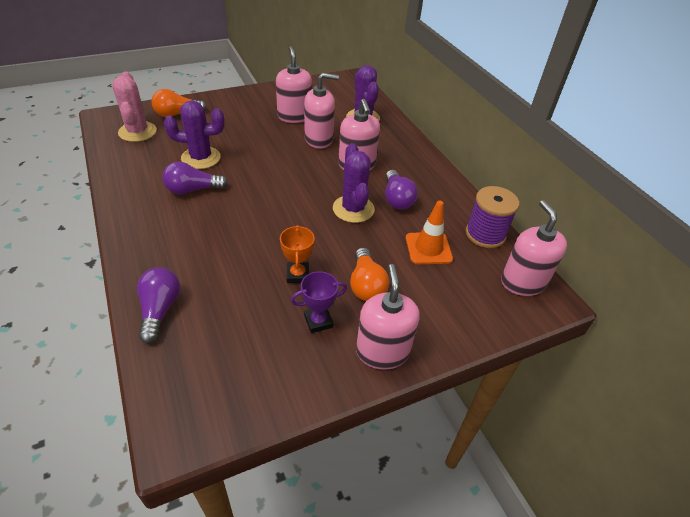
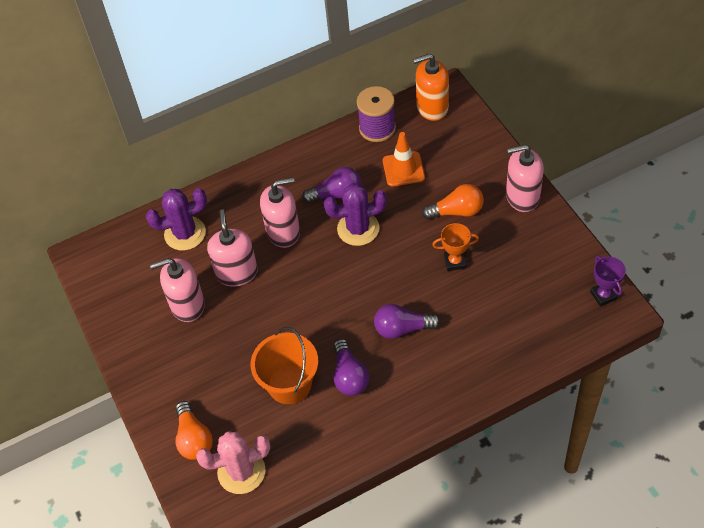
camera: 85 degrees left, 10 degrees up
purple light bulb [137,267,180,343] -> purple light bulb moved to [374,304,441,339]
purple cactus [164,100,224,169] -> orange bucket [251,327,318,404]
purple trophy [291,271,347,333] -> purple trophy moved to [590,256,626,307]
pink soap dispenser [501,200,567,296] -> orange soap dispenser [413,53,449,121]

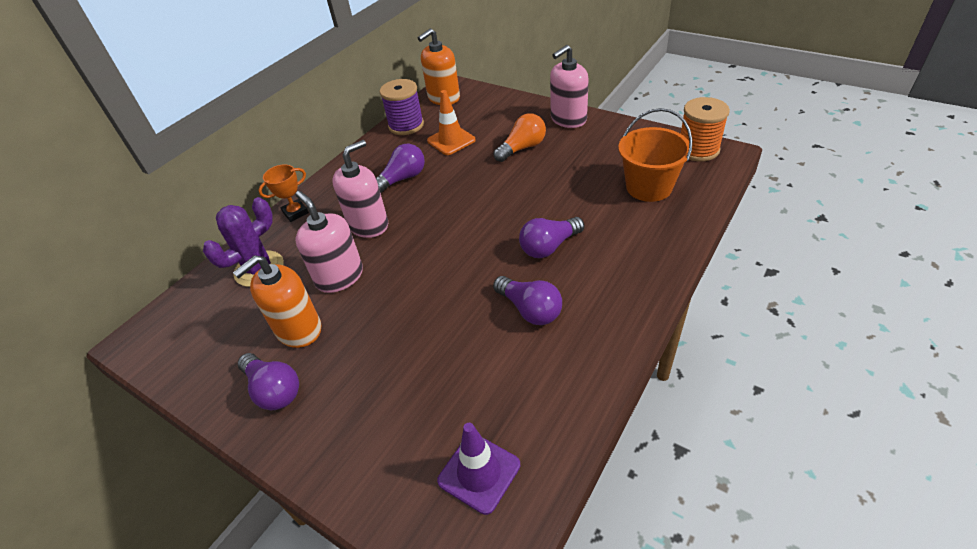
camera: 30 degrees left, 10 degrees down
pink soap dispenser [150,258,205,322] -> orange soap dispenser [233,255,321,348]
orange light bulb [175,401,213,460] -> none
pink cactus [196,431,270,494] -> purple traffic cone [437,423,520,515]
orange bucket [251,327,318,404] -> orange bucket moved to [618,108,692,202]
purple cactus [324,183,387,246] -> none
orange trophy [432,223,479,271] -> orange trophy moved to [258,164,309,222]
purple trophy [590,256,626,307] -> orange spool [681,97,730,161]
none -> purple light bulb [238,353,299,410]

